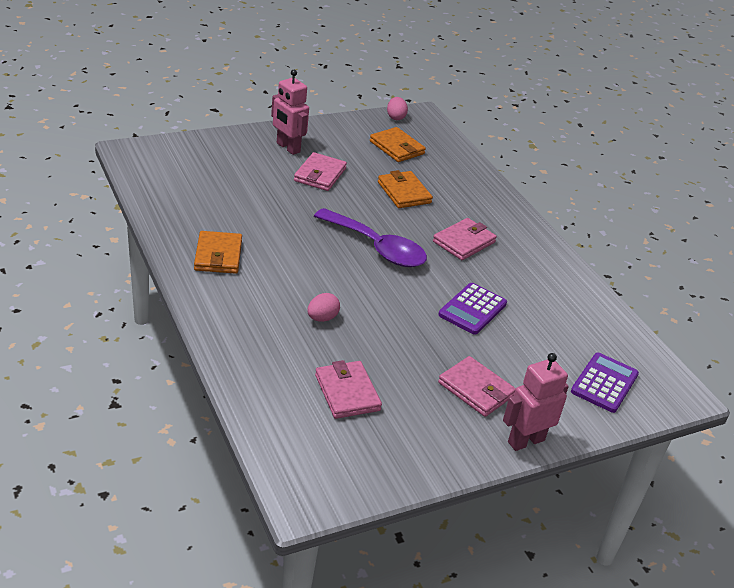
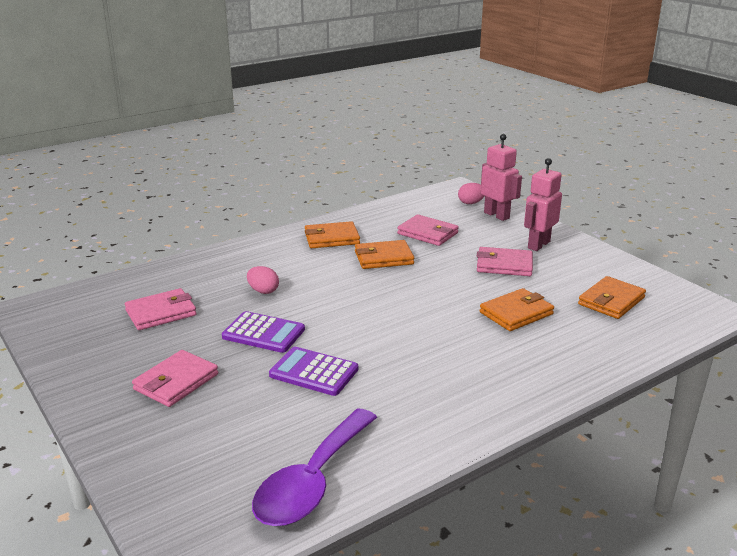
camera: 85 degrees right, 10 degrees down
purple spoon [314,208,427,267] -> purple spoon moved to [252,409,377,526]
pink egg [387,97,408,120] -> pink egg moved to [458,183,484,204]
pink wallet [433,218,497,260] -> pink wallet moved to [397,214,459,246]
pink robot [503,353,569,451] -> pink robot moved to [481,134,522,221]
purple calculator [571,353,639,413] -> purple calculator moved to [222,311,305,353]
none -> orange wallet [355,240,414,269]

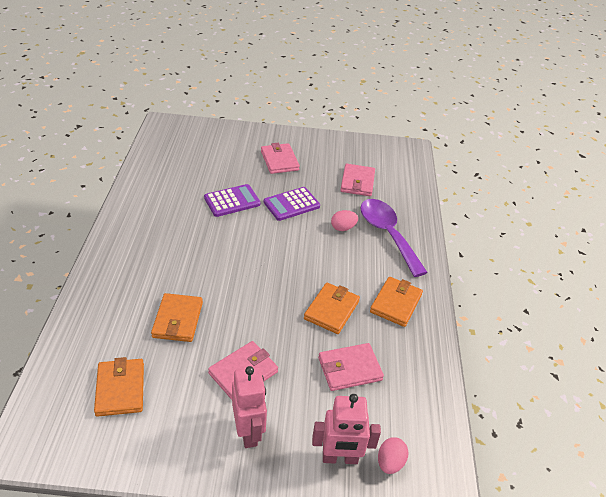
camera: 125 degrees right, 15 degrees up
purple spoon [252,409,377,526] -> purple spoon moved to [360,199,428,277]

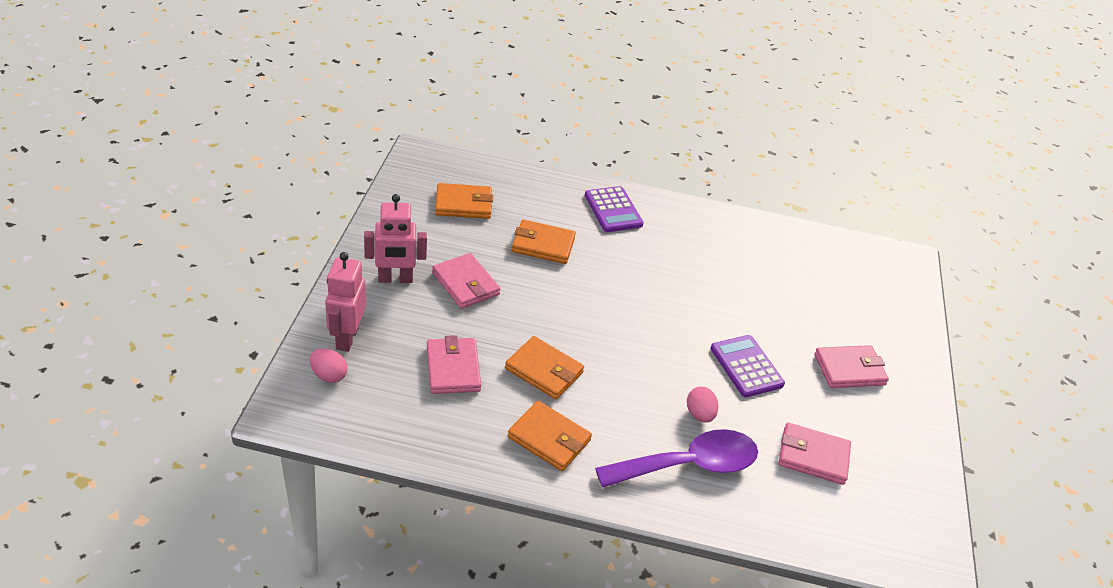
camera: 95 degrees right, 0 degrees up
purple calculator [204,184,261,217] -> purple calculator moved to [585,186,644,232]

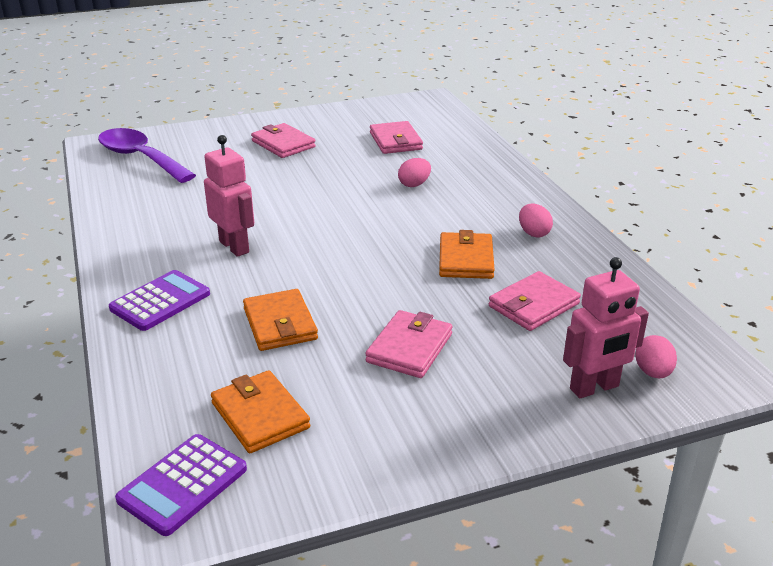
camera: 115 degrees left, 10 degrees down
pink robot [364,194,427,283] -> pink robot moved to [204,135,254,257]
orange wallet [508,401,592,471] -> pink egg [519,204,553,238]
purple spoon [595,429,758,488] -> purple spoon moved to [98,128,196,183]
purple calculator [711,335,785,397] -> purple calculator moved to [115,434,247,536]

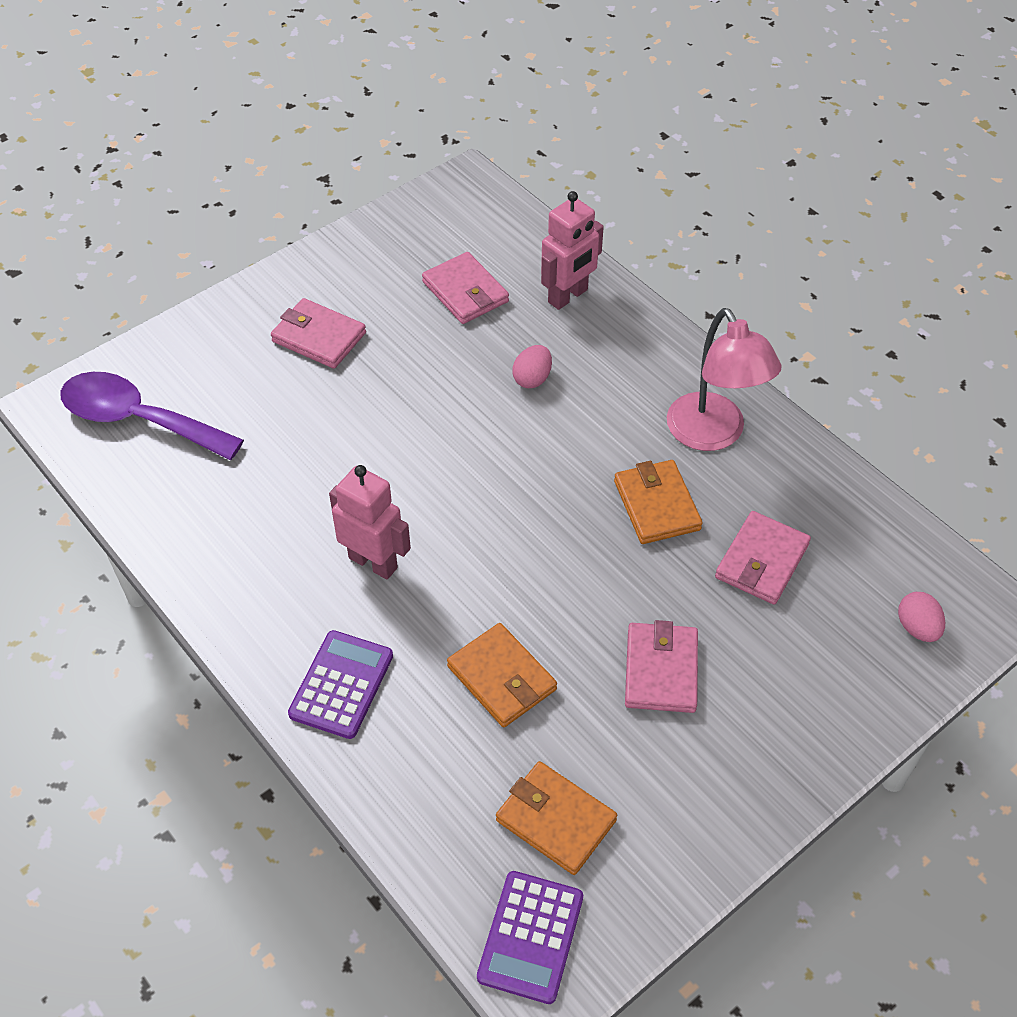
camera: 20 degrees left, 20 degrees up
pink egg [519,204,553,238] -> pink lamp [667,308,781,451]
pink robot [563,257,649,398] -> pink robot moved to [541,191,604,310]

